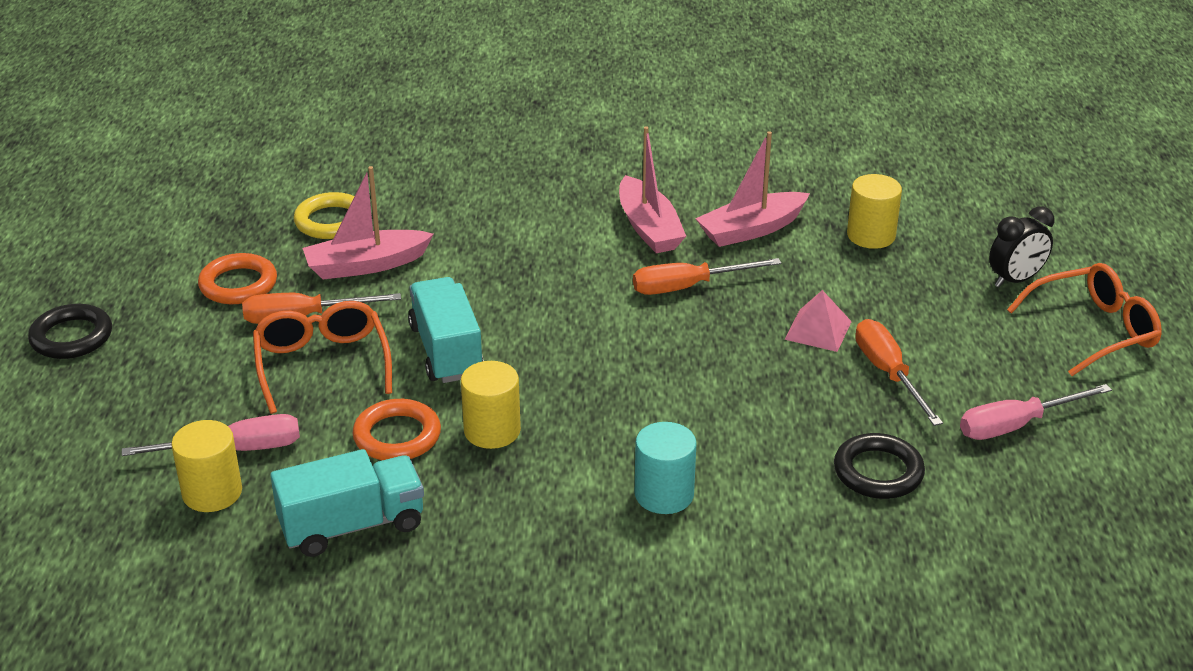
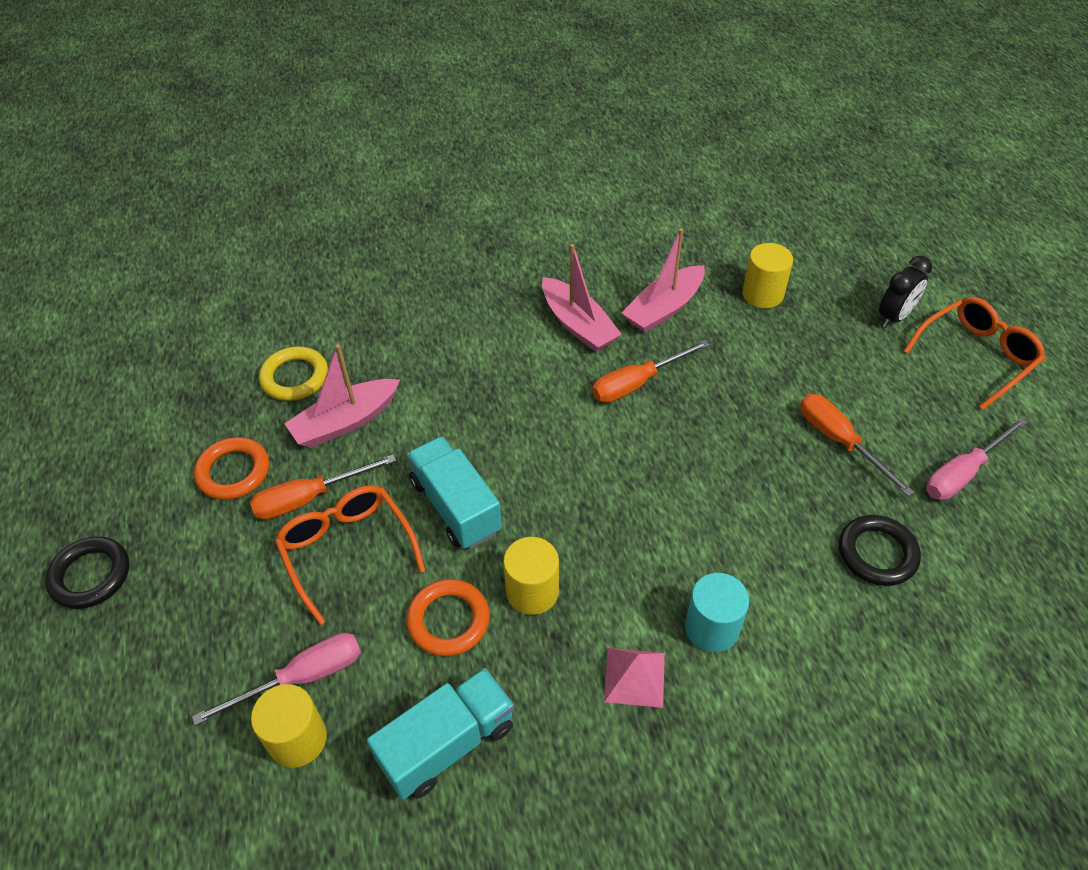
camera: 15 degrees left, 15 degrees up
pink pyramid [784,290,852,352] -> pink pyramid moved to [604,648,665,708]

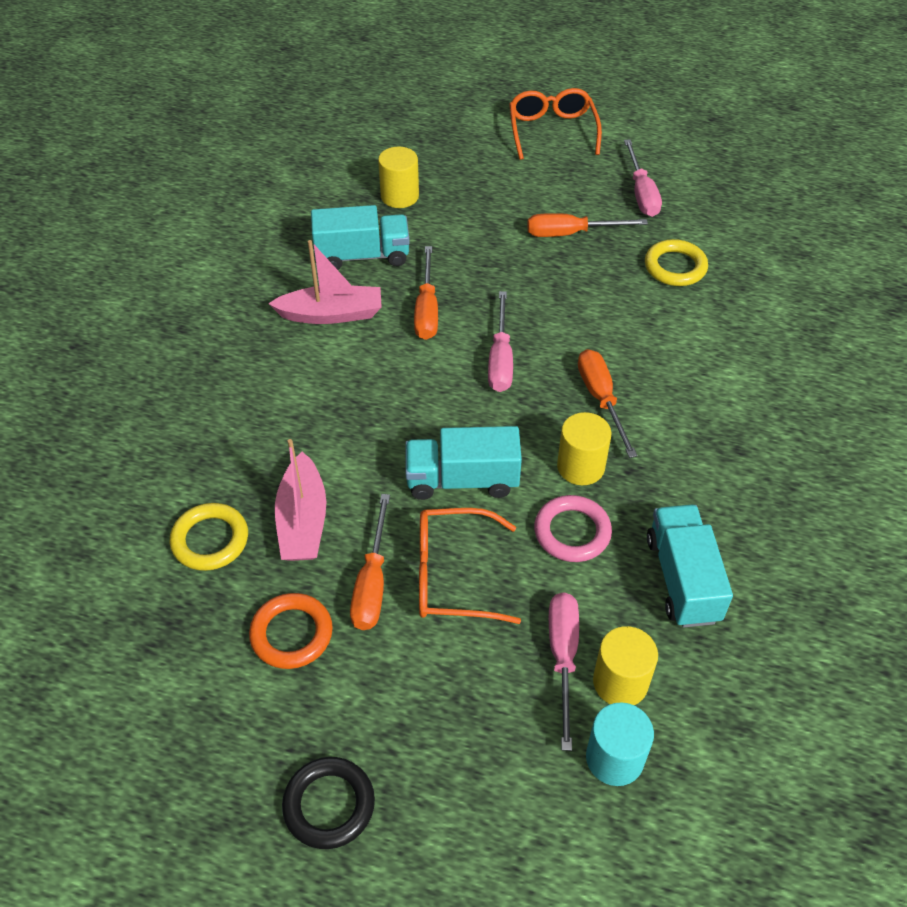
camera: 60 degrees left, 0 degrees up
orange ring [406,579,490,657] -> pink ring [534,495,612,562]
pink pyramid [604,648,665,708] -> none
pink boat [622,228,705,333] -> turquoise truck [311,205,410,270]
turquoise cylinder [685,573,749,652] -> turquoise cylinder moved to [586,702,654,786]
black ring [839,515,921,586] -> yellow ring [645,239,708,286]
black clock [879,256,932,328] -> none
none -> pink screwdriver [488,291,513,392]
none -> orange screwdriver [578,349,637,458]

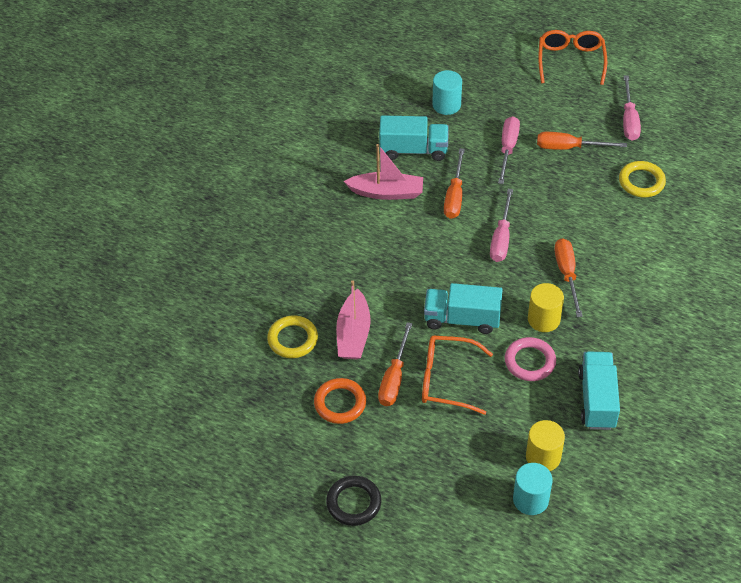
camera: 10 degrees right, 0 degrees up
yellow cylinder [378,146,419,208] -> turquoise cylinder [432,70,462,115]
pink screwdriver [549,592,579,751] -> pink screwdriver moved to [498,116,520,184]

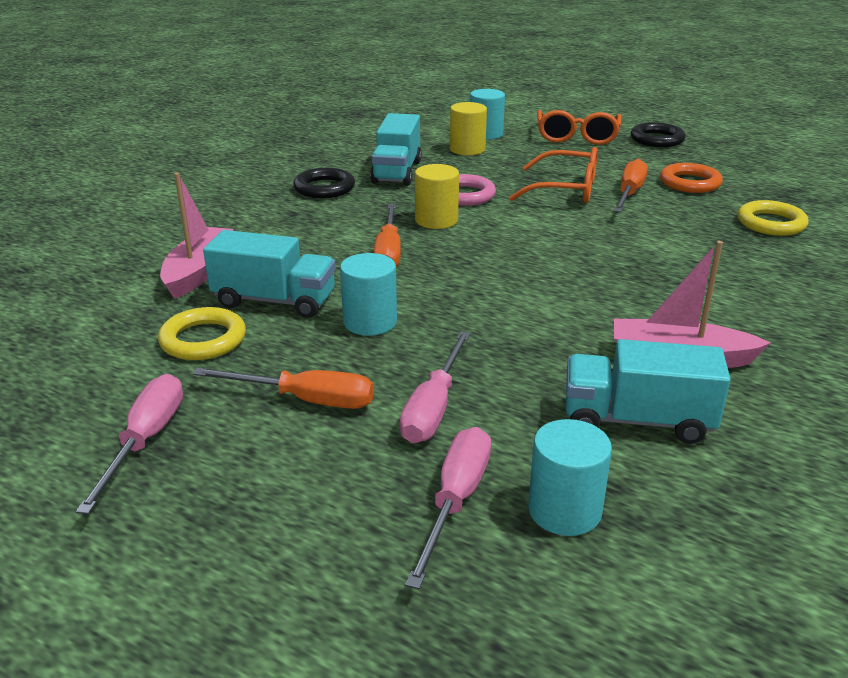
camera: 175 degrees left, 20 degrees down
pink boat [336,280,370,360] -> pink boat moved to [160,173,234,299]
turquoise truck [424,283,503,334] -> turquoise truck moved to [203,230,336,318]
orange screwdriver [444,148,465,219] -> none
pink screwdriver [490,189,513,262] -> pink screwdriver moved to [405,427,491,589]
orange glasses [538,30,607,85] -> orange glasses moved to [537,110,622,145]
none -> black ring [293,168,355,198]
none -> turquoise cylinder [340,253,397,336]

